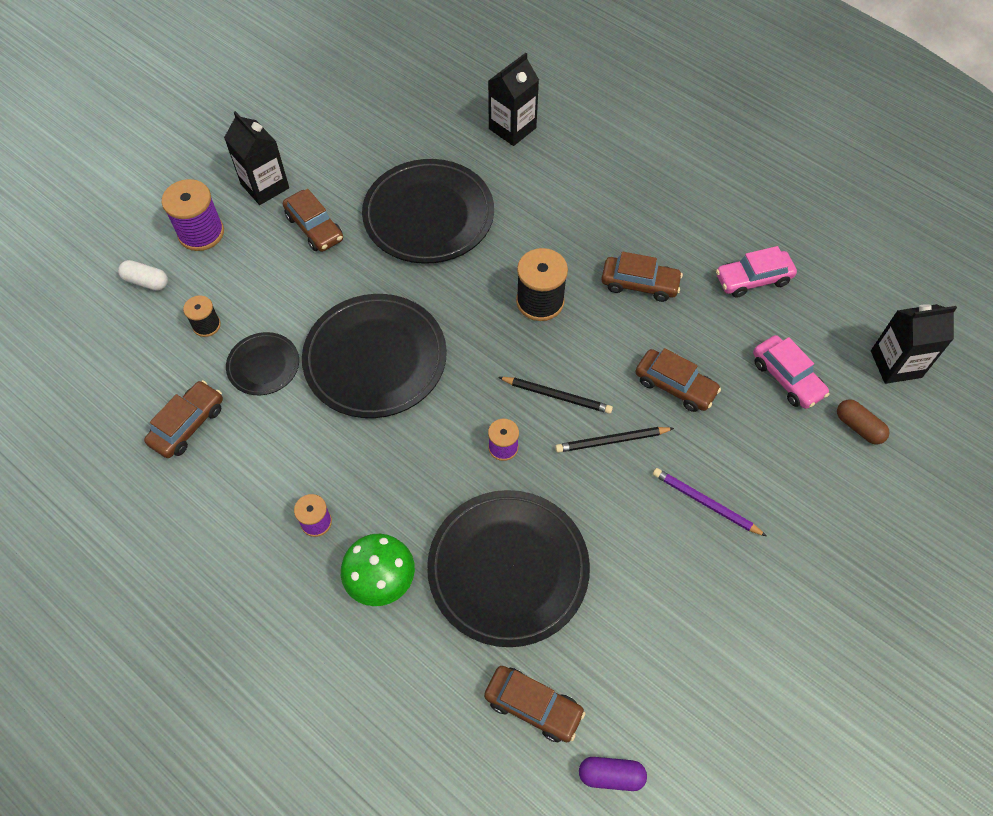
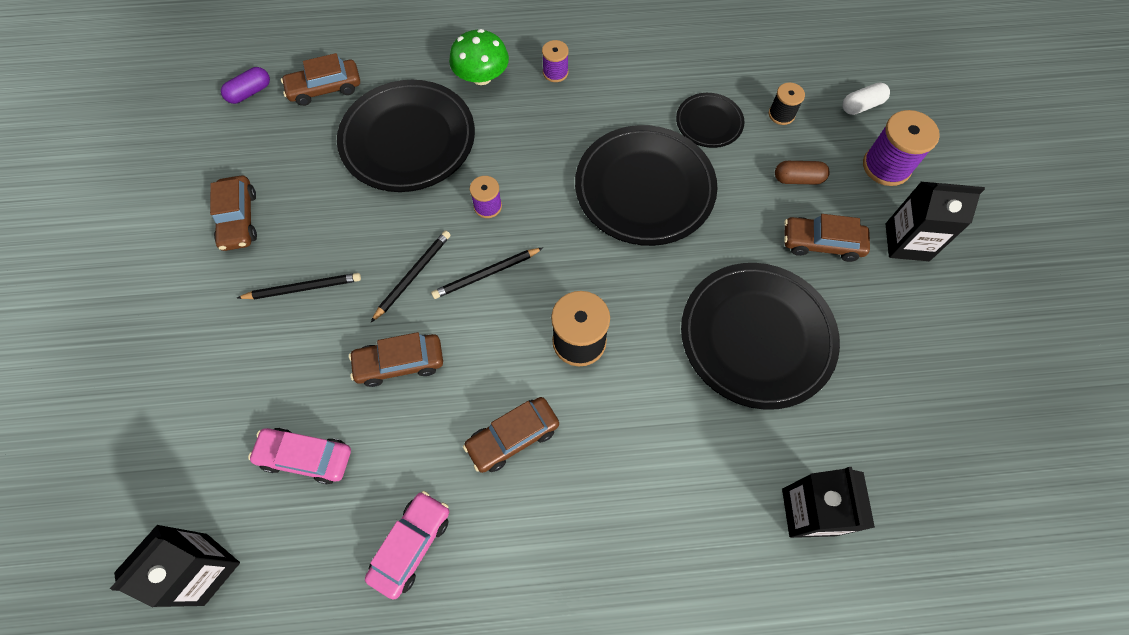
camera: 135 degrees right, 5 degrees up
brown car [144,380,223,458] -> brown car moved to [210,175,257,251]
purple pencil [653,468,767,537] -> black pencil [237,273,361,299]
brown capsule [837,399,889,445] -> brown capsule moved to [775,161,830,184]

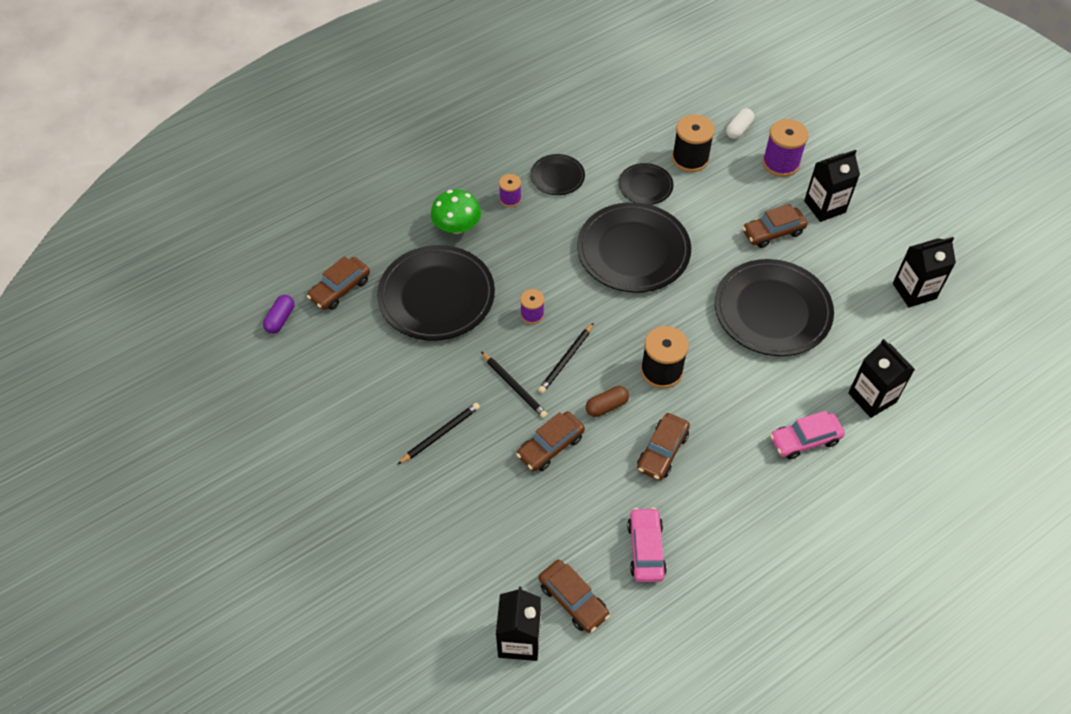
camera: 30 degrees left, 10 degrees down
brown car [210,175,257,251] -> brown car moved to [539,560,610,633]
pink car [248,428,351,484] -> pink car moved to [770,411,845,460]
black pencil [370,230,451,323] -> black pencil turned 135 degrees clockwise [481,352,548,418]
black spool [769,83,805,125] -> black spool [672,114,715,172], size x1.74
brown capsule [775,161,830,184] -> brown capsule moved to [586,386,629,417]
none -> black plate [530,154,585,195]
none -> black carton [893,237,956,307]

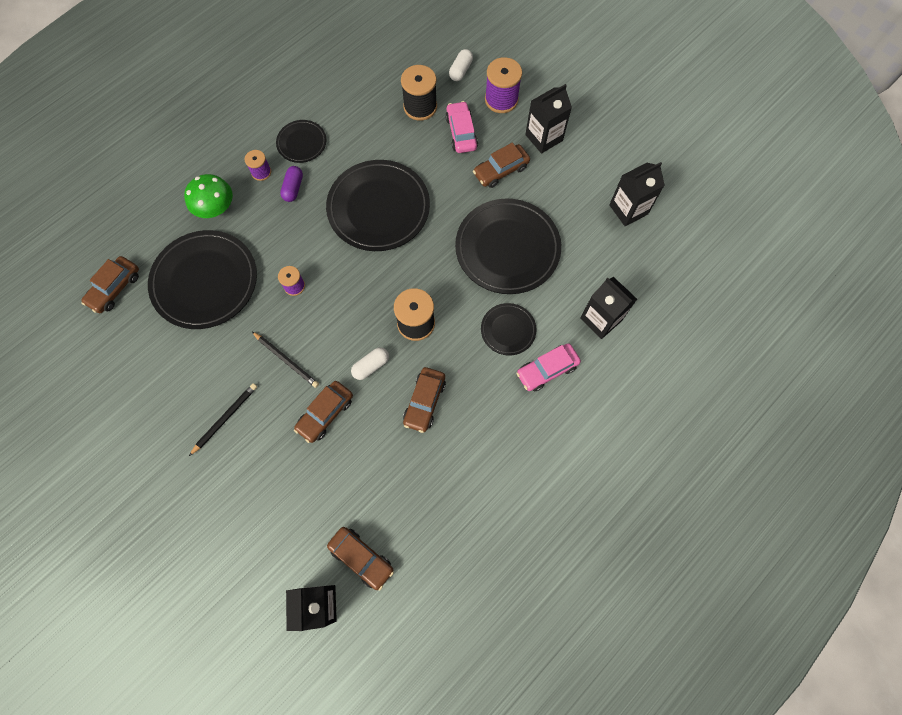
camera: 10 degrees left, 15 degrees up
purple capsule [263,295,294,334] -> purple capsule moved to [280,166,303,202]
black pencil [538,323,594,393] -> none
brown capsule [586,386,629,417] -> white capsule [351,347,389,380]
black plate [618,163,674,205] -> black plate moved to [481,303,536,356]
pink car [627,507,667,582] -> pink car moved to [445,101,478,153]

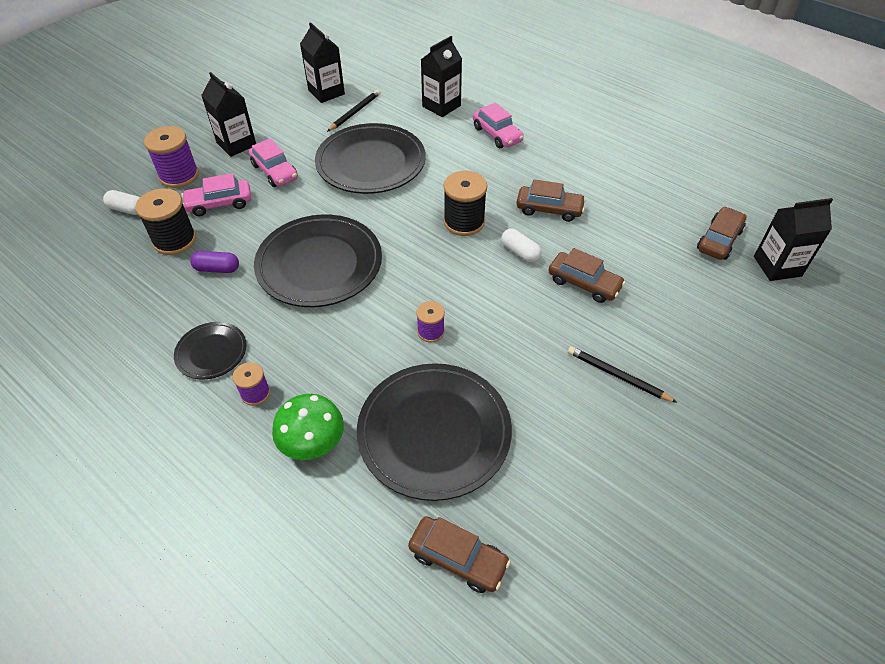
camera: 95 degrees left, 20 degrees down
black pencil [252,332,319,388] -> black pencil moved to [327,89,381,132]
purple capsule [280,166,303,202] -> purple capsule moved to [190,251,239,273]
brown car [473,143,530,188] -> pink car [249,138,298,187]
black plate [481,303,536,356] -> none

